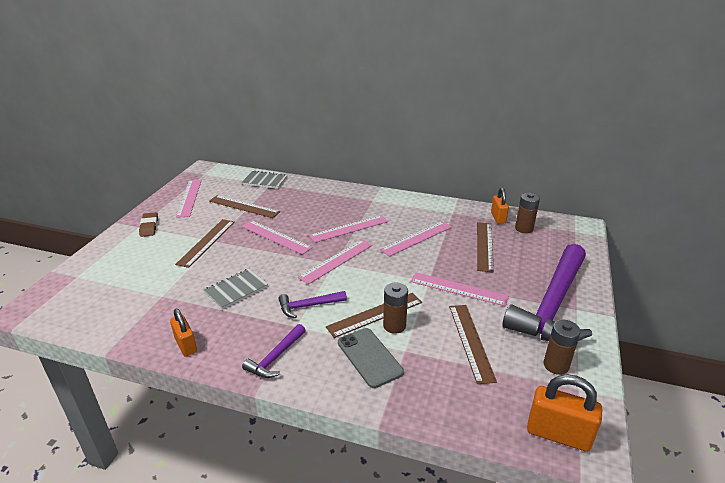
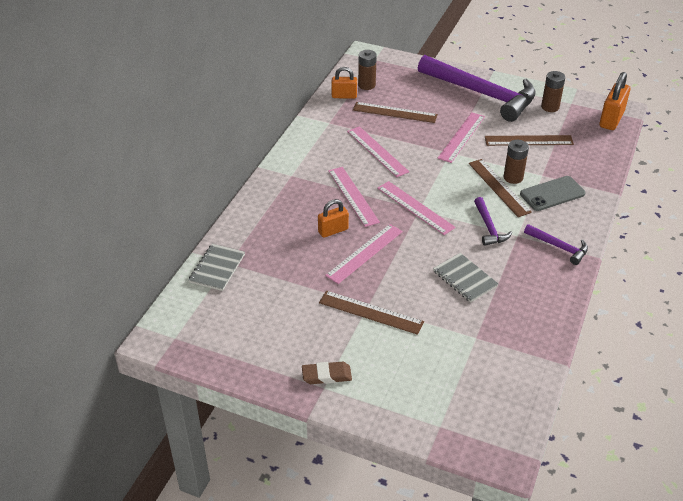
camera: 85 degrees left, 10 degrees up
orange padlock [170,308,197,357] -> orange padlock moved to [318,199,349,238]
pink ruler [176,180,202,218] -> none
brown ruler [209,195,280,218] -> none

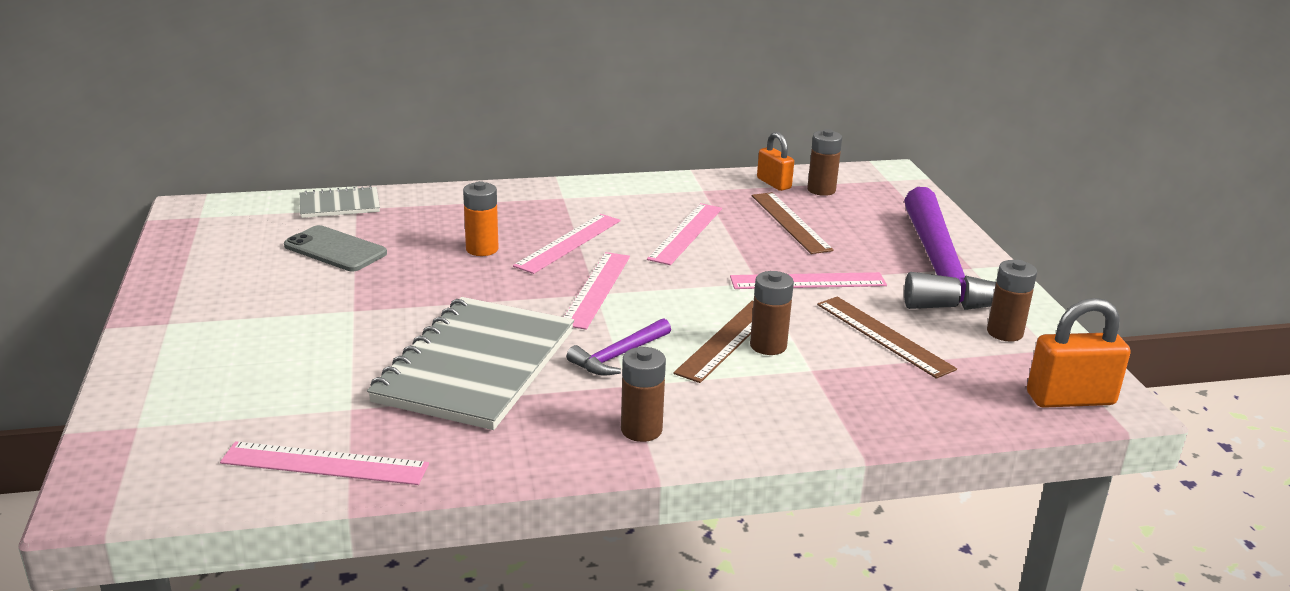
camera: 55 degrees right, 15 degrees down
brown eraser [302,362,352,384] -> none
orange padlock [318,199,349,238] -> orange battery [463,181,499,256]
brown ruler [319,291,424,335] -> none
pink ruler [325,224,403,284] -> pink ruler moved to [220,441,429,485]
grey notebook [433,253,498,303] -> grey notebook [367,297,574,430], size x2.03
grey phone [520,176,586,211] -> grey phone moved to [284,225,387,271]
purple hammer [524,224,588,265] -> brown battery [621,347,666,442]

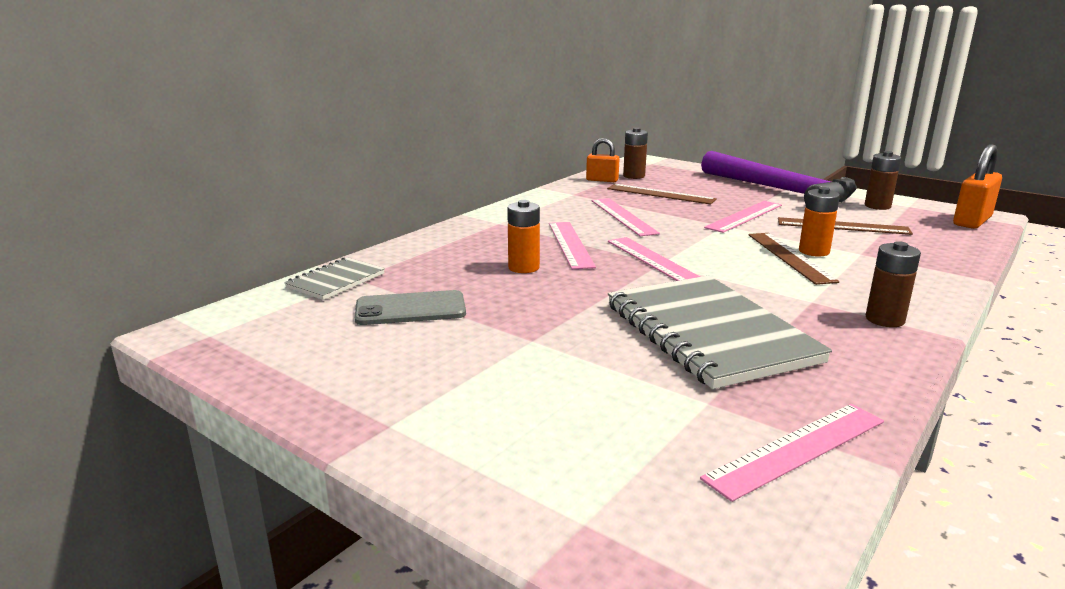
camera: 40 degrees left, 5 degrees down
purple hammer [567,318,671,375] -> none
brown battery [750,271,794,355] -> orange battery [799,187,840,257]

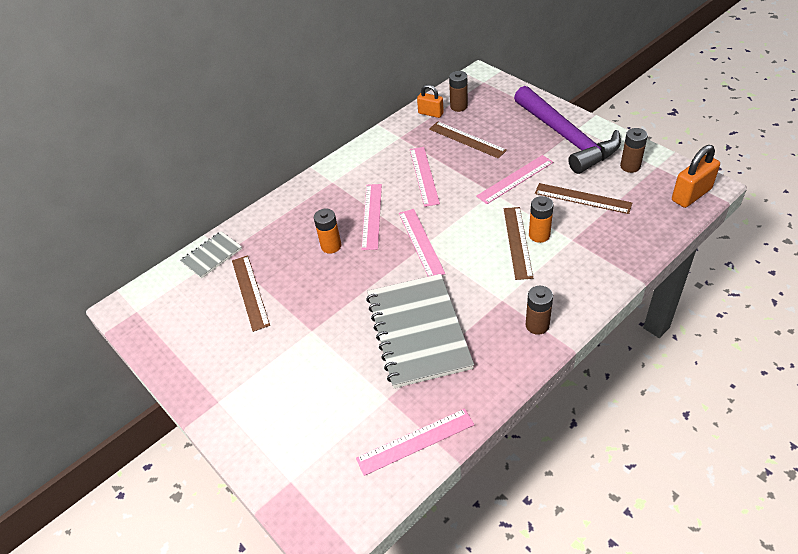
camera: 15 degrees right, 25 degrees up
grey phone [355,290,466,325] -> brown ruler [232,255,270,332]

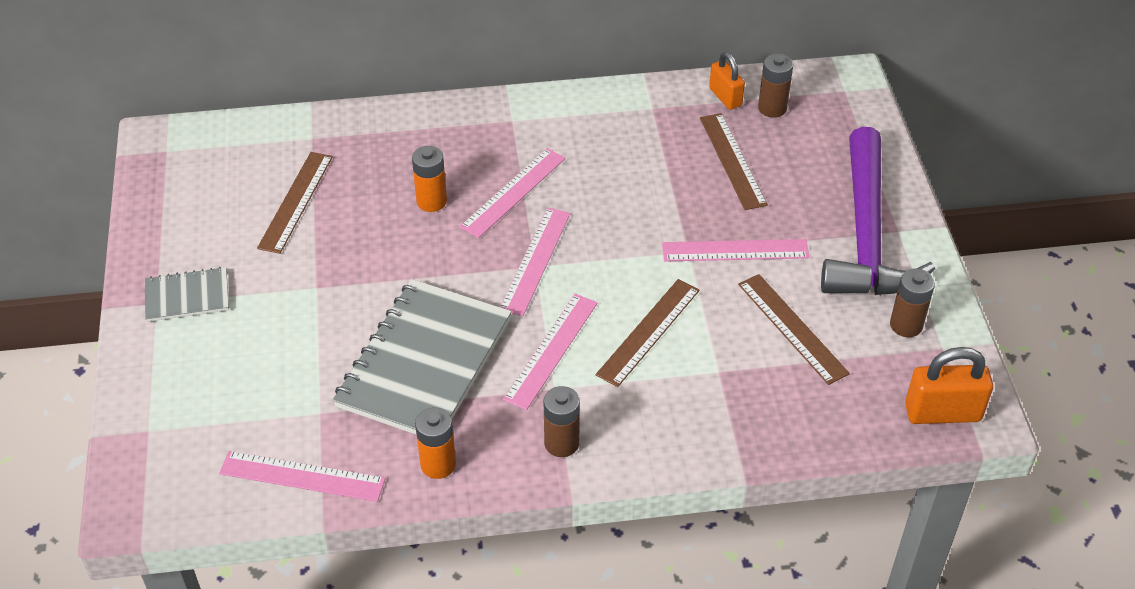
camera: 30 degrees right, 0 degrees up
grey notebook [180,231,242,279] -> grey notebook moved to [145,267,229,322]
pink ruler [410,147,440,207] -> pink ruler moved to [503,294,598,410]
orange battery [529,196,554,243] -> orange battery moved to [415,407,456,479]

